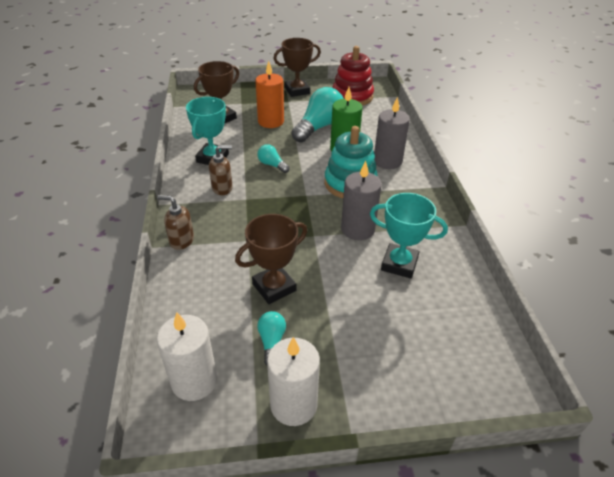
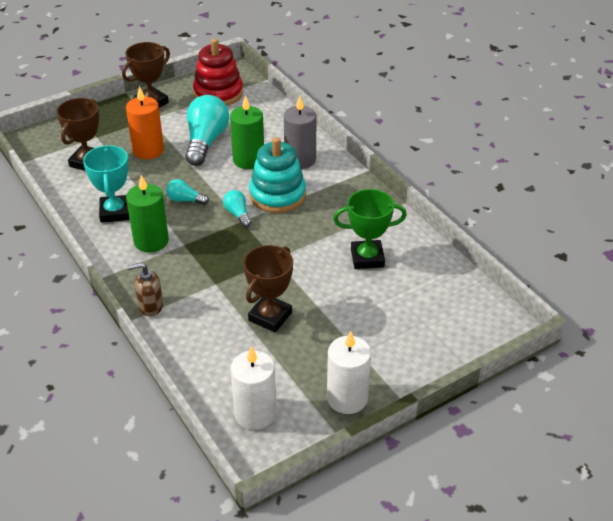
camera: 25 degrees left, 0 degrees up
brown soap dispenser [209,145,233,195] -> green candle [126,175,169,253]
turquoise light bulb [257,311,286,365] -> turquoise light bulb moved to [223,190,251,227]
grey candle [341,161,382,240] -> none
turquoise trophy [370,193,448,278] -> green trophy [333,189,407,269]

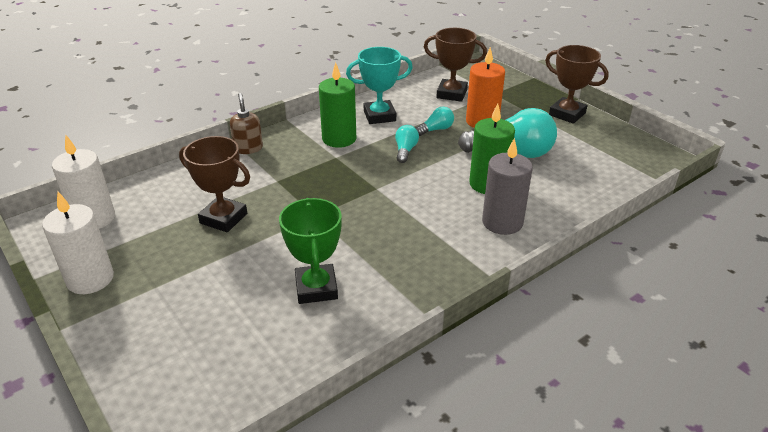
camera: 85 degrees right, 5 degrees down
red stacking toy [193,38,243,106] -> none
turquoise light bulb [223,190,251,227] -> turquoise light bulb moved to [415,107,454,136]
turquoise stacking toy [249,137,306,213] -> none

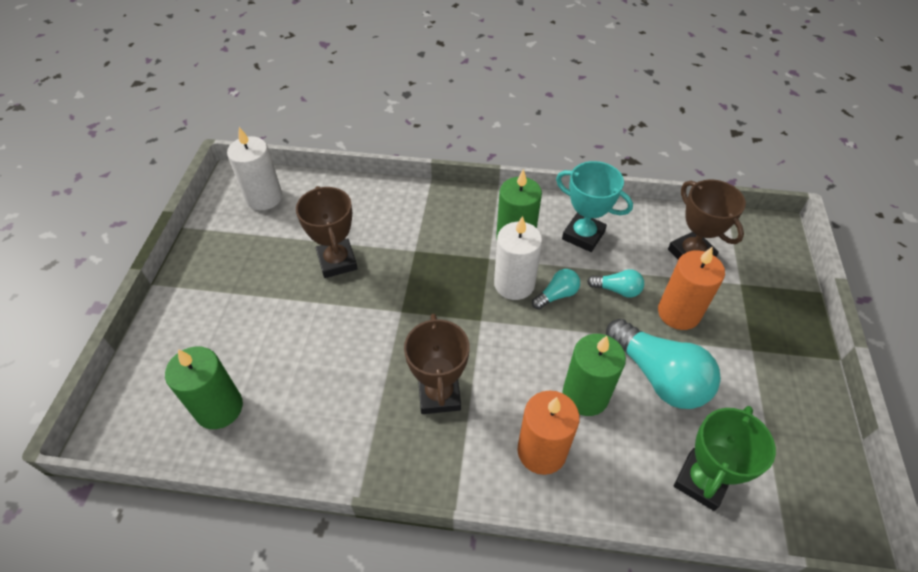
camera: 45 degrees right, 15 degrees up
white candle [42,192,114,294] -> white candle moved to [494,216,542,300]
brown soap dispenser [230,93,263,154] -> none
green trophy [279,198,341,304] -> green trophy moved to [674,406,776,511]
grey candle [482,138,533,235] -> orange candle [517,391,580,475]
brown trophy [545,45,609,124] -> brown trophy moved to [404,314,470,414]
none -> green candle [165,346,243,429]

